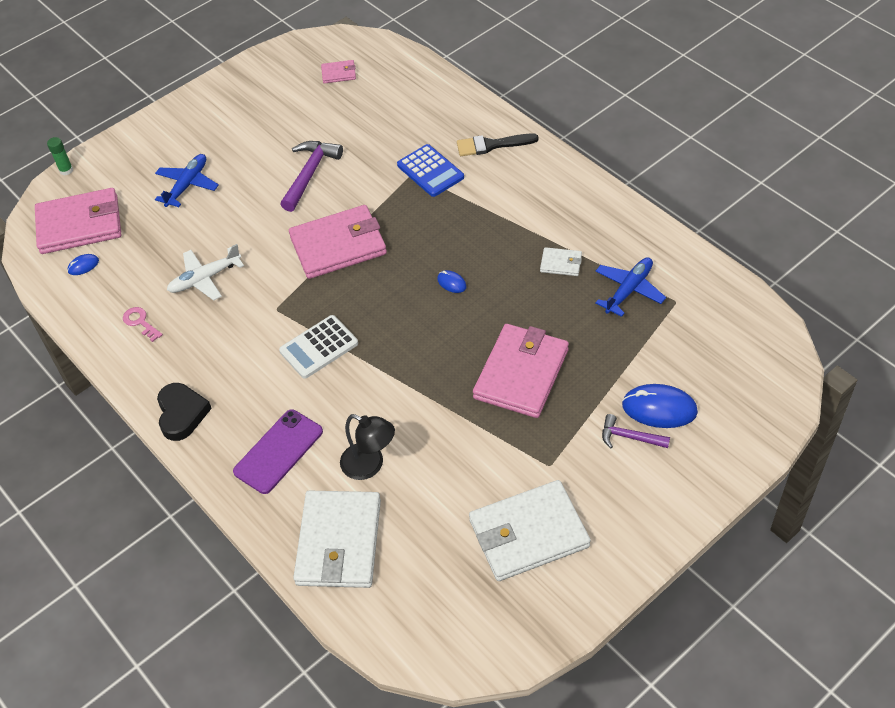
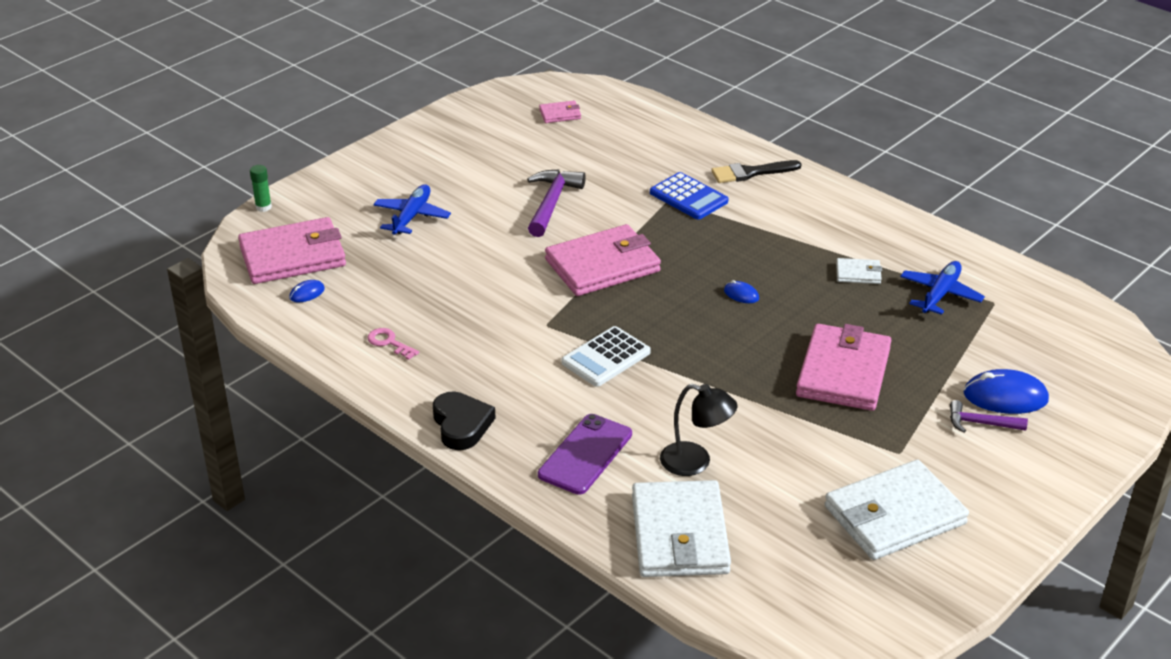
camera: 10 degrees left, 15 degrees down
white plane [167,244,244,301] -> none

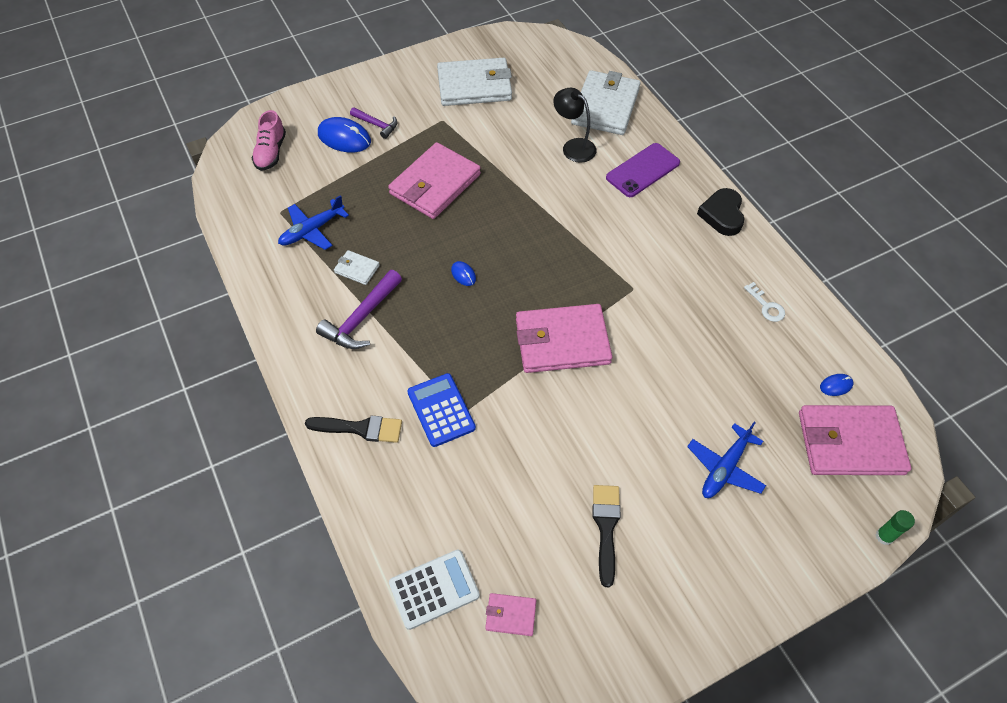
camera: 160 degrees left, 20 degrees up
pink key [367,328,419,360] -> white key [744,282,785,322]
purple hammer [527,170,586,237] -> purple hammer moved to [316,270,402,349]
white calculator [561,326,651,387] -> white calculator moved to [389,550,480,630]
none -> pink shoe [252,110,286,171]
none -> black brush [593,485,621,587]

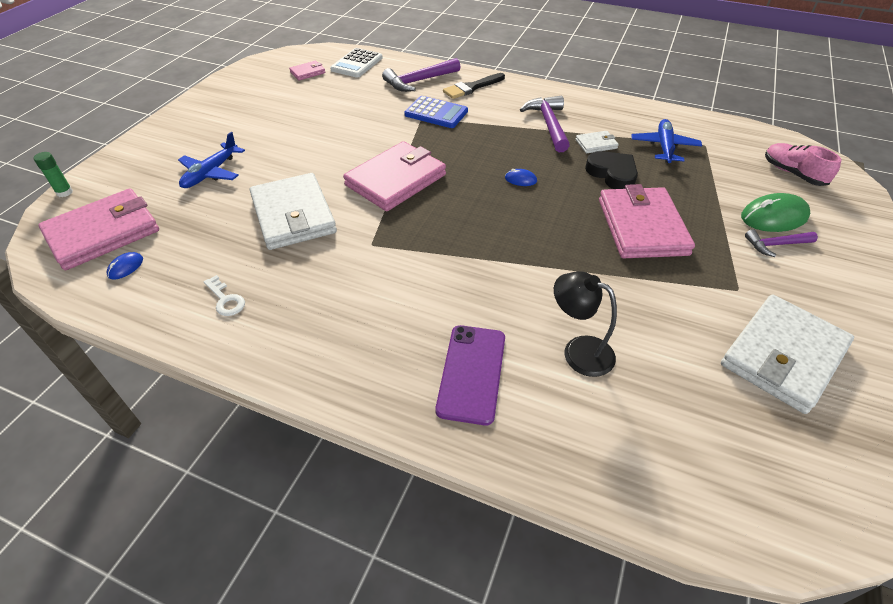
camera: 140 degrees right, 10 degrees down
blue mouse [318,117,371,153] -> green mouse [741,193,810,232]
black lamp [553,88,597,163] -> black lamp turned 150 degrees counterclockwise [554,271,617,377]
white wallet [571,70,641,135] -> white wallet moved to [250,173,337,250]
black brush [593,485,621,587] -> none
blue plane [687,422,766,498] -> blue plane turned 150 degrees counterclockwise [178,132,245,188]
black heart [697,188,745,236] -> black heart moved to [585,151,638,189]
white key [744,282,785,322] -> white key turned 150 degrees counterclockwise [204,275,245,316]
none -> purple hammer [382,58,460,92]

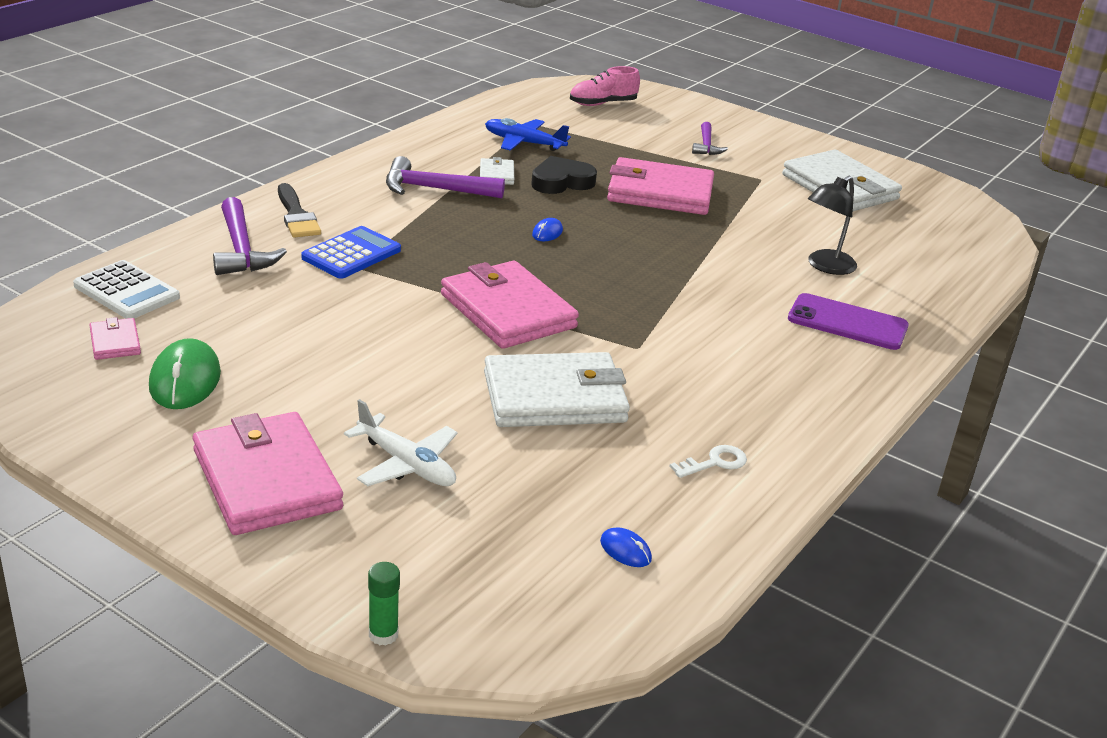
camera: 80 degrees left, 15 degrees down
pink wallet [38,189,159,270] -> pink wallet moved to [193,412,343,535]
blue plane [178,132,245,188] -> white plane [344,399,458,486]
green mouse [741,193,810,232] -> green mouse moved to [149,338,221,409]

